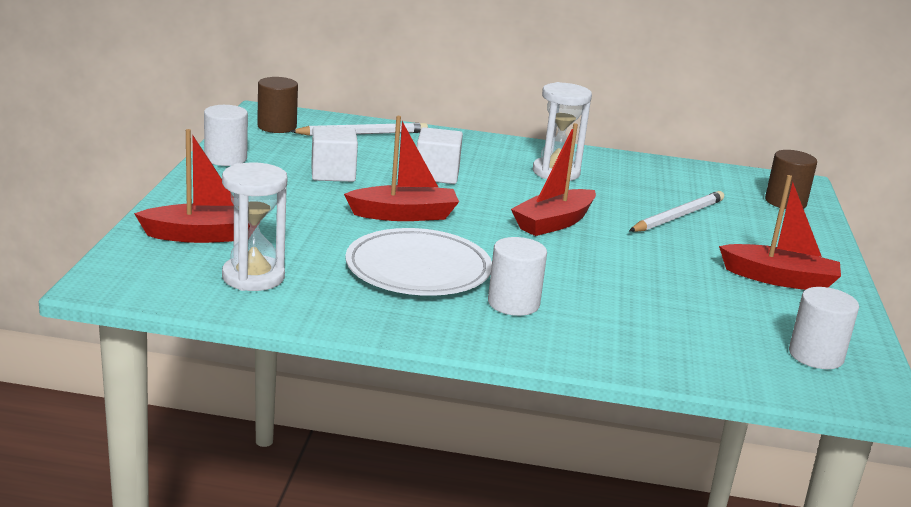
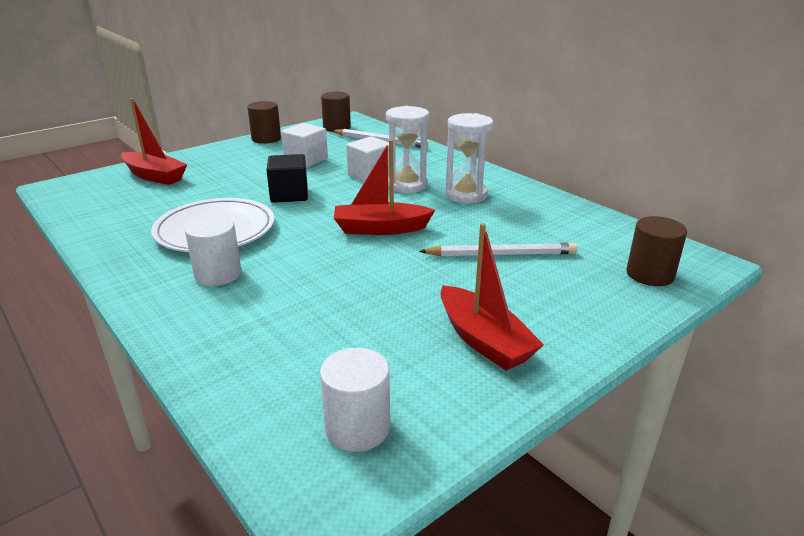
camera: 45 degrees right, 5 degrees up
white cylinder [204,105,248,166] -> brown cylinder [247,101,281,144]
white hourglass [222,162,287,291] -> white hourglass moved to [386,106,429,193]
red boat [344,116,459,221] -> black cube [266,154,308,203]

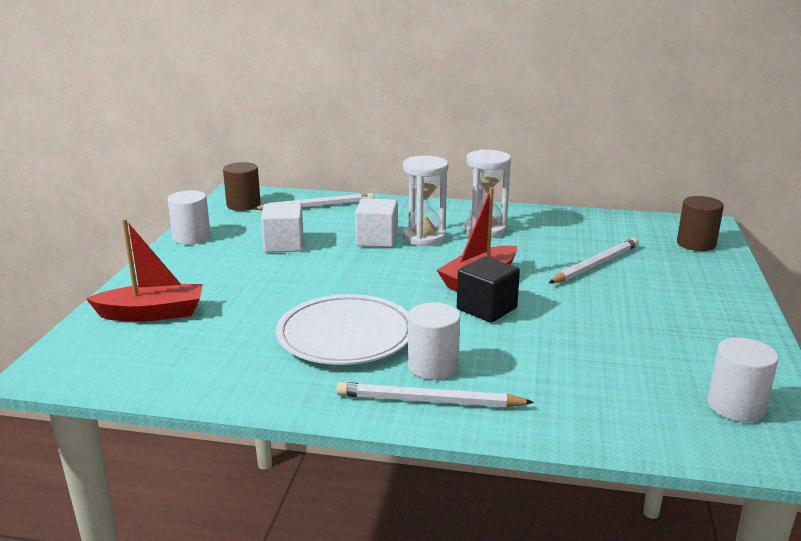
camera: 40 degrees left, 5 degrees down
brown cylinder [247,101,281,144] -> white cylinder [167,190,211,244]
black cube [266,154,308,203] -> black cube moved to [457,256,520,323]
red boat [440,223,544,371] -> none
none -> white pencil [336,382,534,407]

